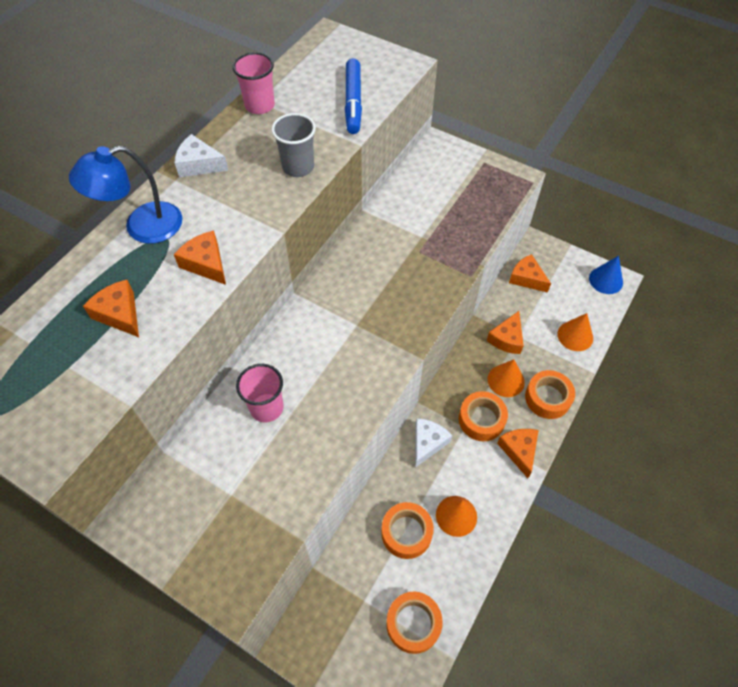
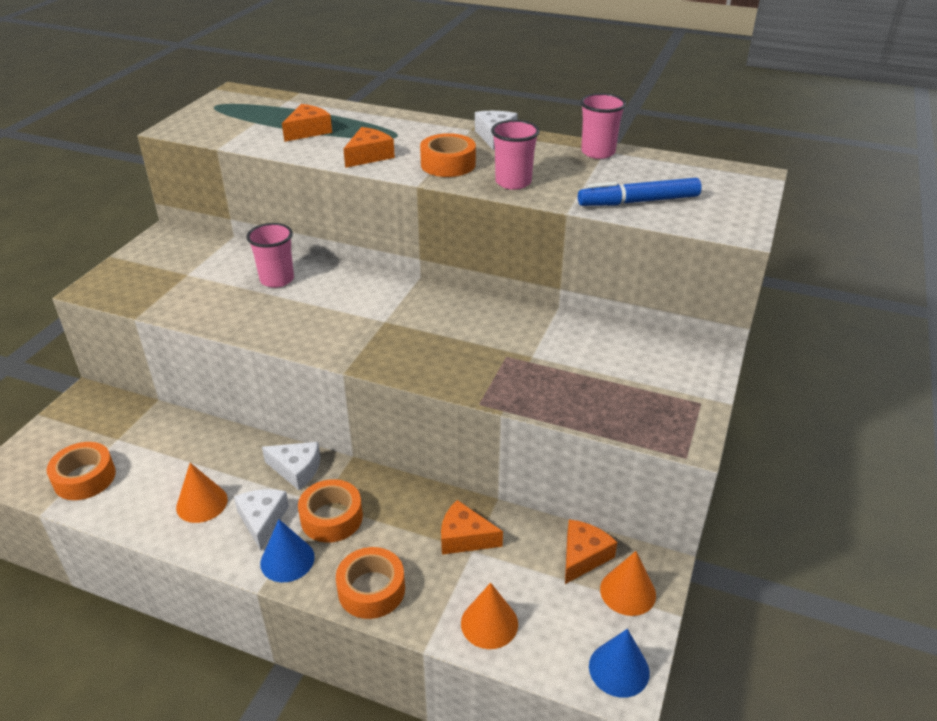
camera: 80 degrees right, 20 degrees down
blue lamp [69,146,182,244] -> none
grey cup [272,113,316,177] -> pink cup [491,120,540,190]
orange tape [381,502,434,559] -> orange tape moved to [420,133,476,177]
orange cone [488,359,525,397] -> orange cone moved to [600,551,656,616]
orange cheese [497,429,539,478] -> blue cone [260,519,315,582]
none -> white cheese [234,489,289,550]

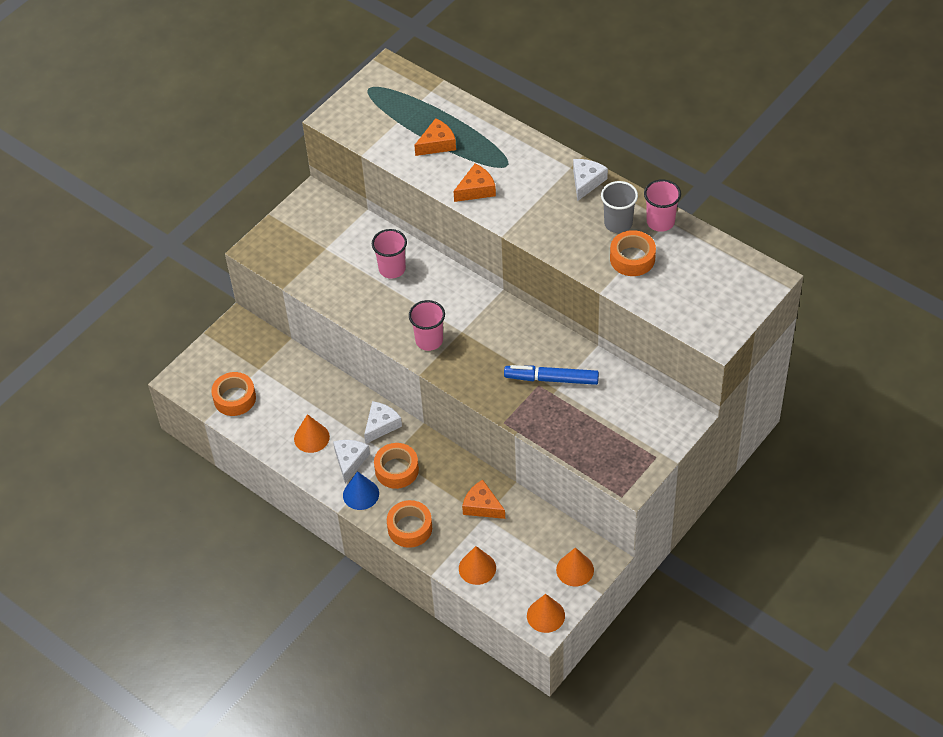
camera: 20 degrees right, 15 degrees up
white cheese [262,442,321,490] -> white cheese turned 90 degrees counterclockwise [364,401,402,444]
orange tape [420,133,476,177] -> orange tape moved to [610,230,656,276]
pink cup [491,120,540,190] -> pink cup moved to [409,300,445,351]
orange cheese [565,519,617,584] -> none
blue marker [578,178,702,206] -> blue marker moved to [504,365,599,385]
blue cone [589,629,650,698] -> orange cone [527,594,565,633]
none -> grey cup [601,181,638,233]

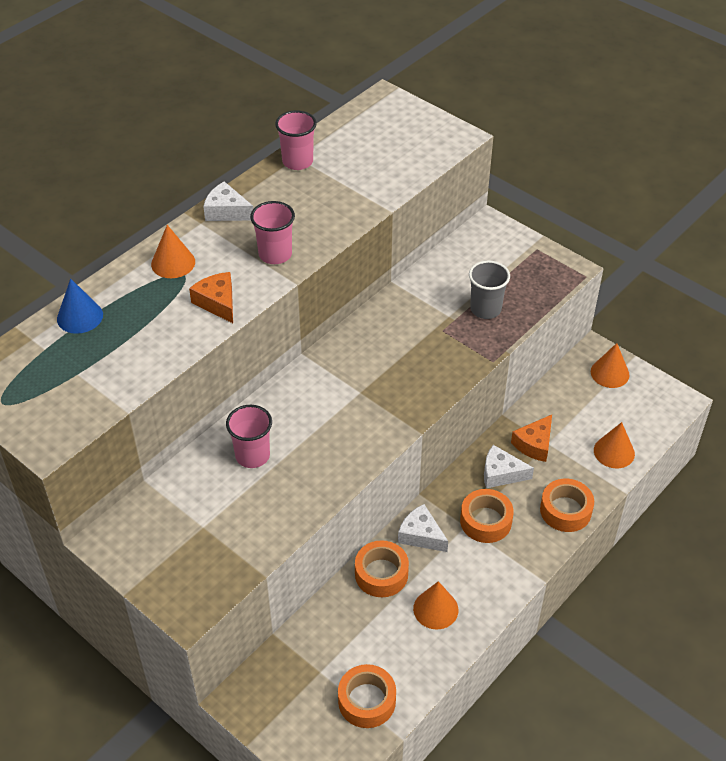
camera: 90 degrees left, 5 degrees down
white cheese [333,440,370,483] -> white cheese moved to [484,445,534,488]
blue cone [343,471,379,510] -> blue cone moved to [57,279,103,334]
pink cup [409,300,445,351] -> pink cup moved to [250,201,295,264]
orange cheese [414,118,456,156] -> none
blue marker [504,365,599,385] -> none
orange cone [527,594,565,633] -> orange cone moved to [151,225,195,278]
grey cup [601,181,638,233] -> grey cup moved to [469,261,510,319]
orange tape [610,230,656,276] -> orange tape moved to [355,540,409,597]

